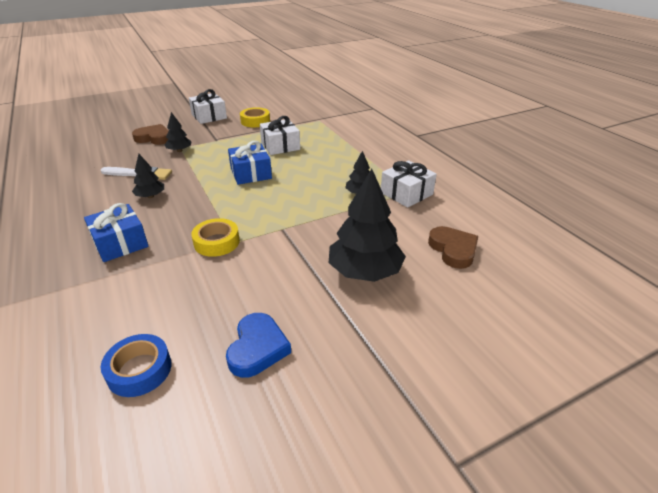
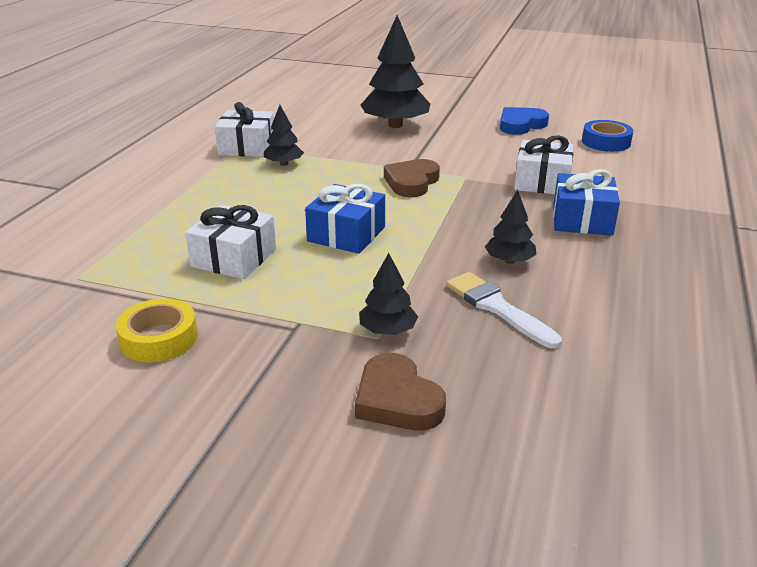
camera: 135 degrees left, 5 degrees down
white gift [189,89,227,124] -> white gift moved to [514,135,573,194]
yellow tape [191,218,240,257] -> none
brown heart [428,226,478,269] -> brown heart moved to [384,159,440,197]

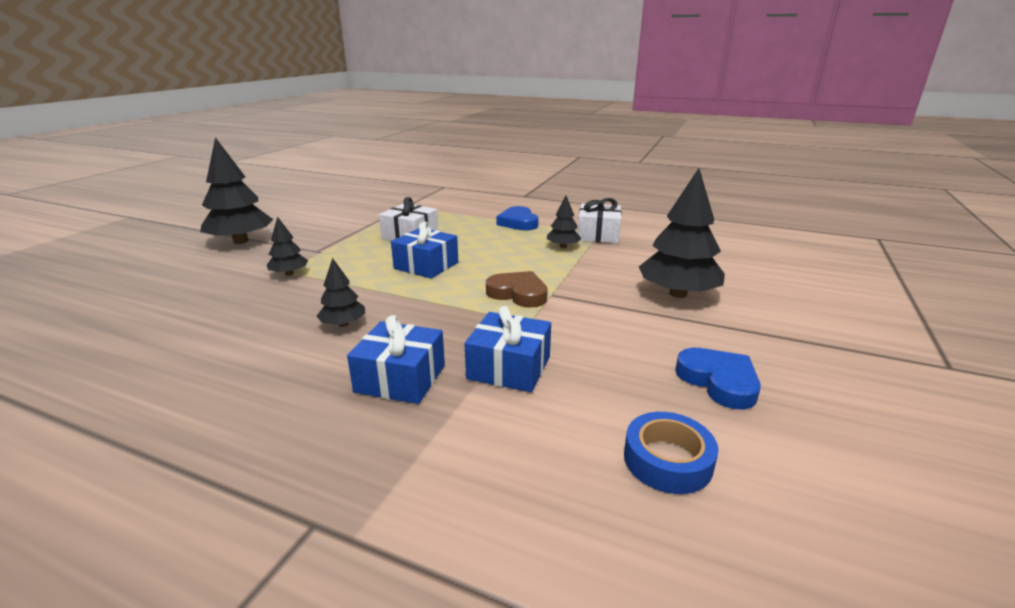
camera: 95 degrees right, 5 degrees down
yellow tape [116,298,198,363] -> none
brown heart [355,353,446,431] -> none
white brush [446,272,562,349] -> none
white gift [514,135,573,194] -> blue gift [465,306,551,393]
none -> black tree [200,137,273,244]
none -> blue heart [497,206,539,231]

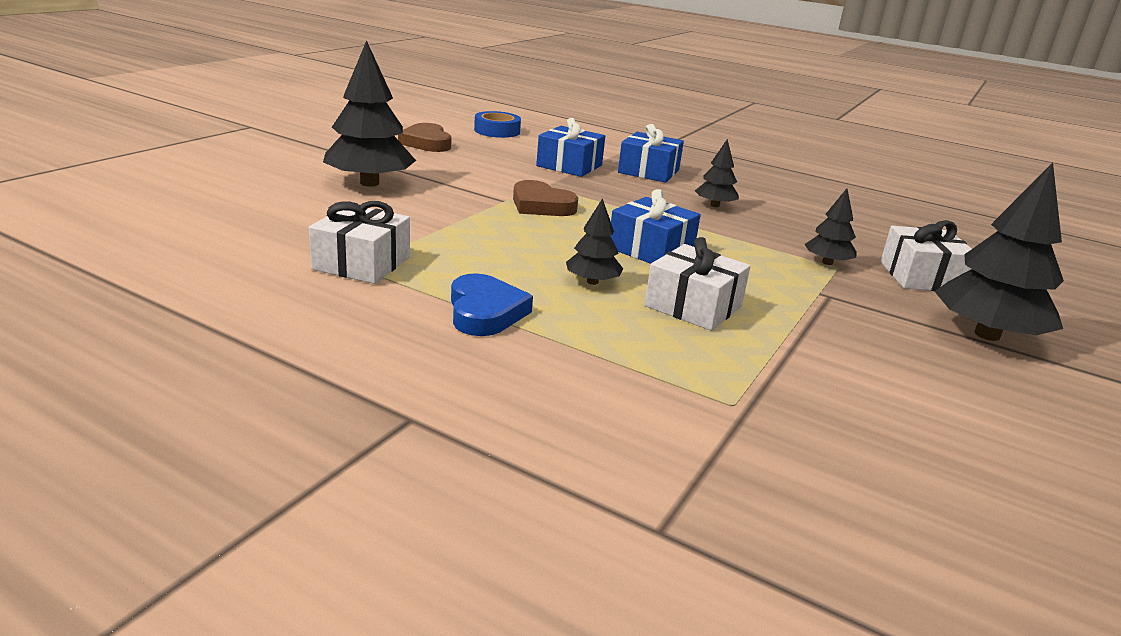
camera: 175 degrees left, 0 degrees up
black tree [547,195,582,248] -> black tree moved to [566,198,623,285]
blue heart [675,348,761,409] -> brown heart [398,123,452,152]
none -> white gift [880,220,971,291]

